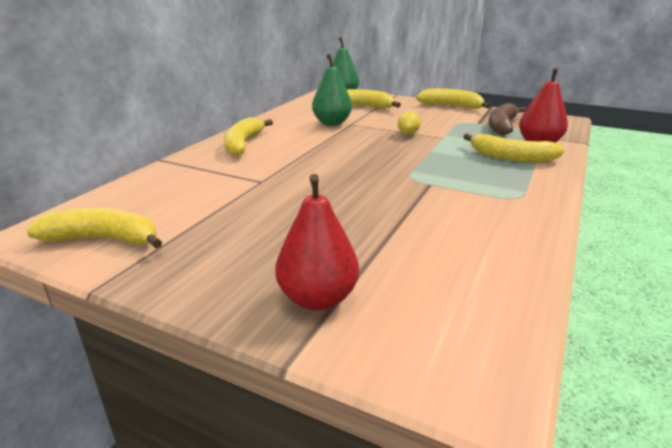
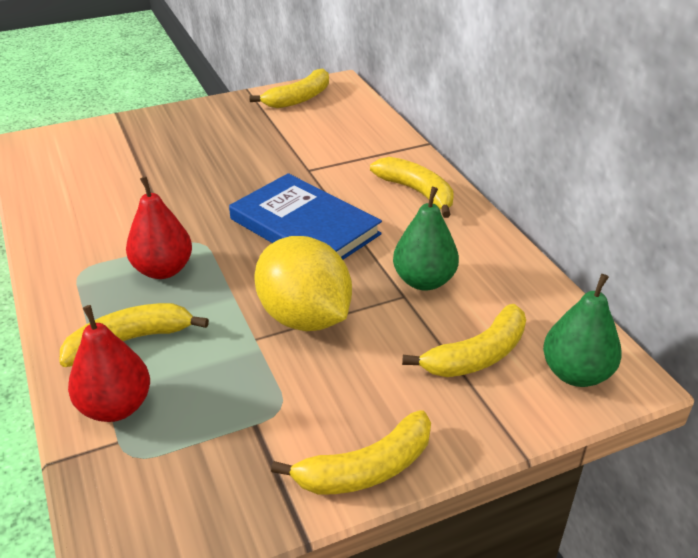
camera: 130 degrees right, 10 degrees up
red pear [275,174,359,311] -> red pear moved to [126,176,192,279]
yellow lemon [398,111,421,135] -> yellow lemon [254,236,352,331], size x2.42
brown banana [488,103,526,135] -> none
none -> blue book [229,173,382,260]

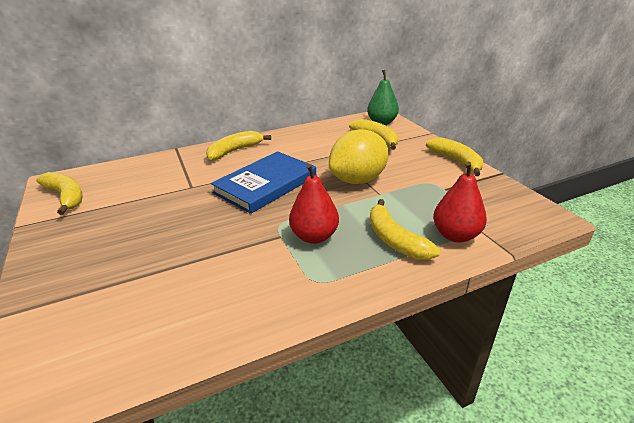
camera: 90 degrees left, 5 degrees down
green pear [393,187,459,291] -> none

